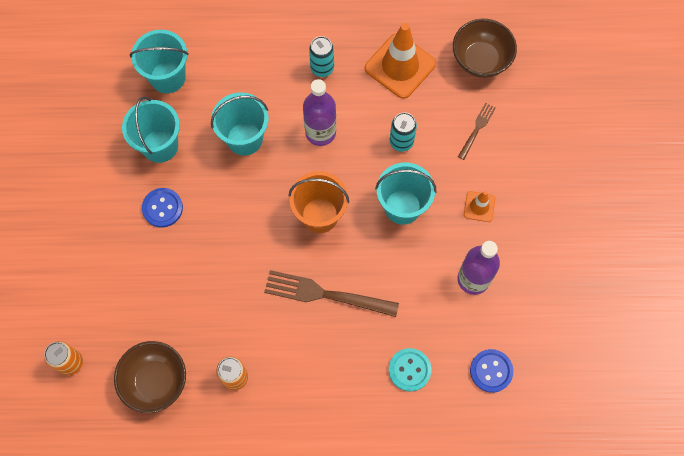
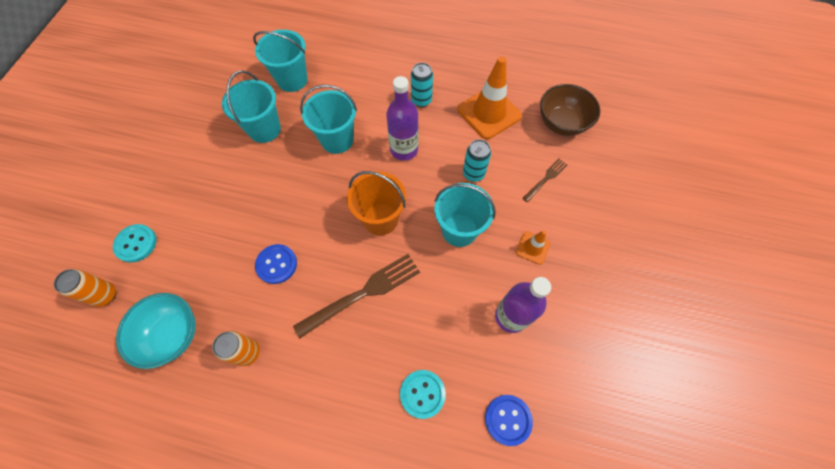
camera: 15 degrees right, 5 degrees down
brown bowl [114,341,186,413] -> turquoise bowl [116,293,196,369]
blue button [142,188,183,227] -> blue button moved to [255,244,297,284]
brown fork [264,270,399,317] -> brown fork turned 120 degrees clockwise [293,254,420,338]
none -> turquoise button [113,224,157,263]

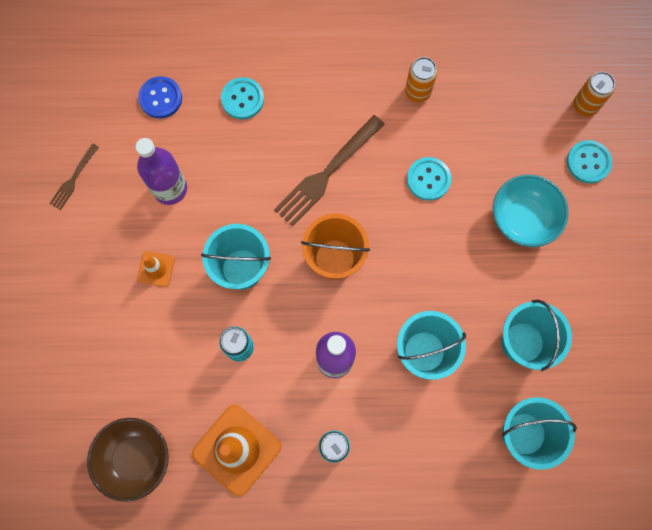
camera: 165 degrees right, 10 degrees up
turquoise bowl [116,293,196,369] -> turquoise bowl moved to [493,175,569,247]
blue button [255,244,297,284] -> turquoise button [407,157,451,201]
brown fork [523,159,567,202] -> brown fork moved to [49,143,99,210]

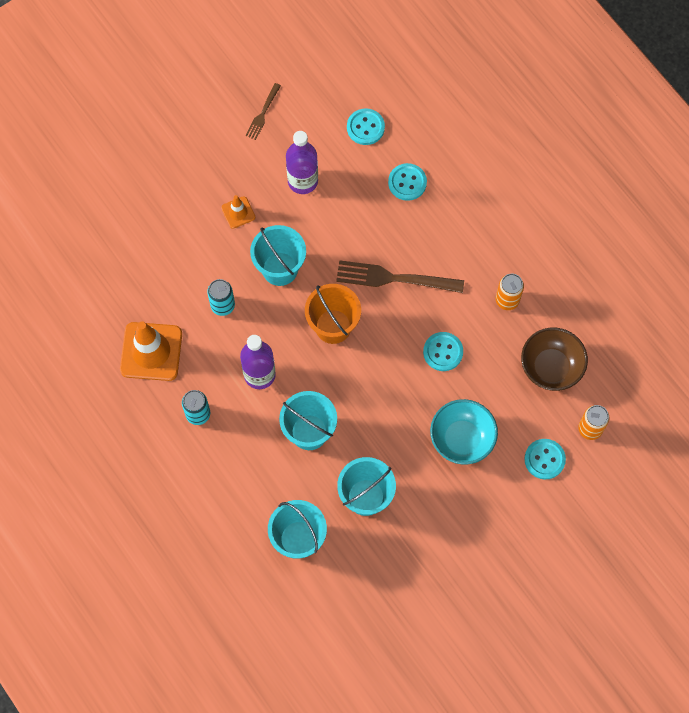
camera: 55 degrees right, 5 degrees down
brown fork [49,143,99,210] -> brown fork turned 60 degrees counterclockwise [245,83,281,140]
brown bowl [87,418,169,502] -> brown bowl moved to [521,327,588,391]
blue button [138,76,182,118] -> turquoise button [347,108,385,145]

